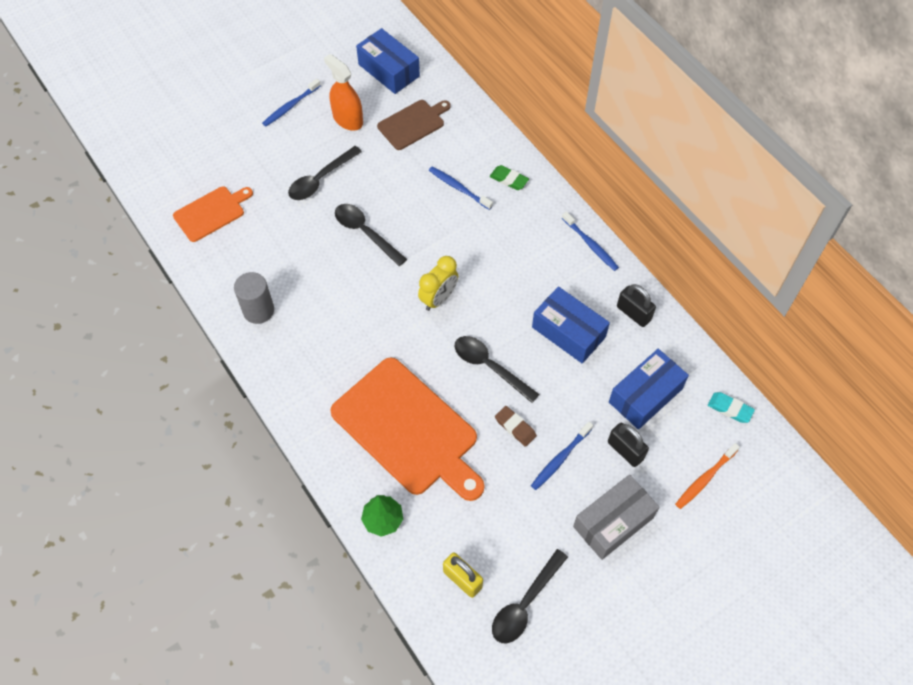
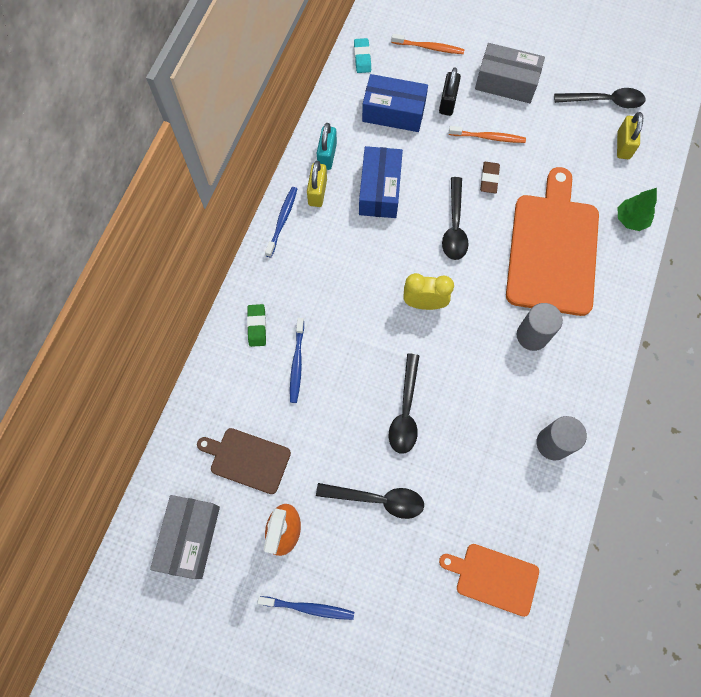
camera: 125 degrees left, 10 degrees up
blue box [356,28,420,94] -> grey box [150,495,220,579]
blue toothbrush [531,422,593,490] -> orange toothbrush [449,126,526,143]
black padlock [617,284,656,327] -> turquoise padlock [317,123,337,170]
none -> yellow padlock [307,161,327,207]
none -> grey cylinder [517,303,563,351]

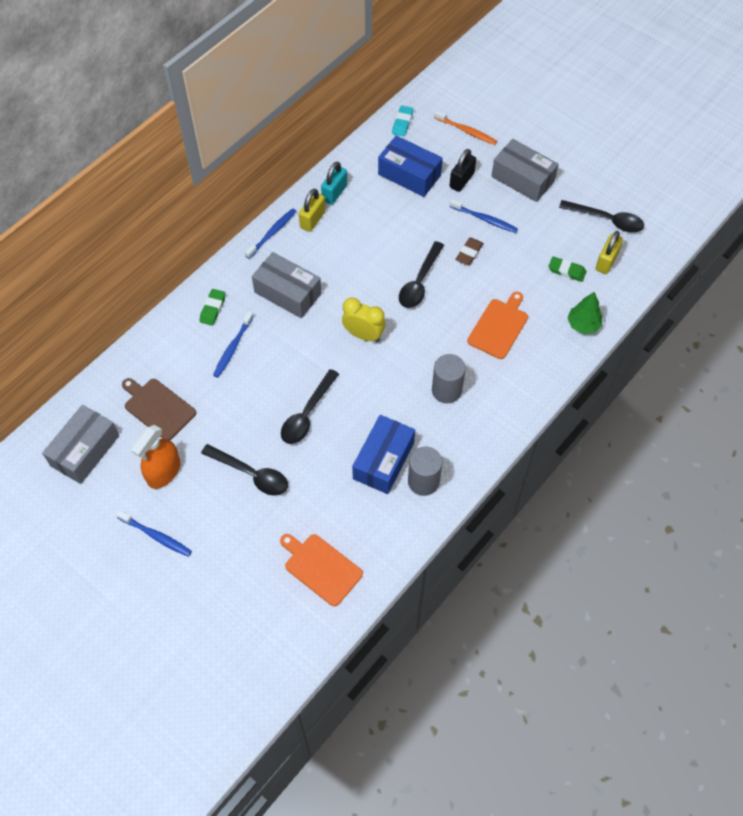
camera: 20 degrees right, 10 degrees down
blue box [359,146,403,218] -> blue box moved to [352,415,415,494]
orange toothbrush [449,126,526,143] -> blue toothbrush [449,199,518,233]
orange cutting board [506,167,599,316] -> orange cutting board [467,292,528,359], size x0.53
none -> grey box [252,252,322,318]
none -> green eraser [548,256,586,282]

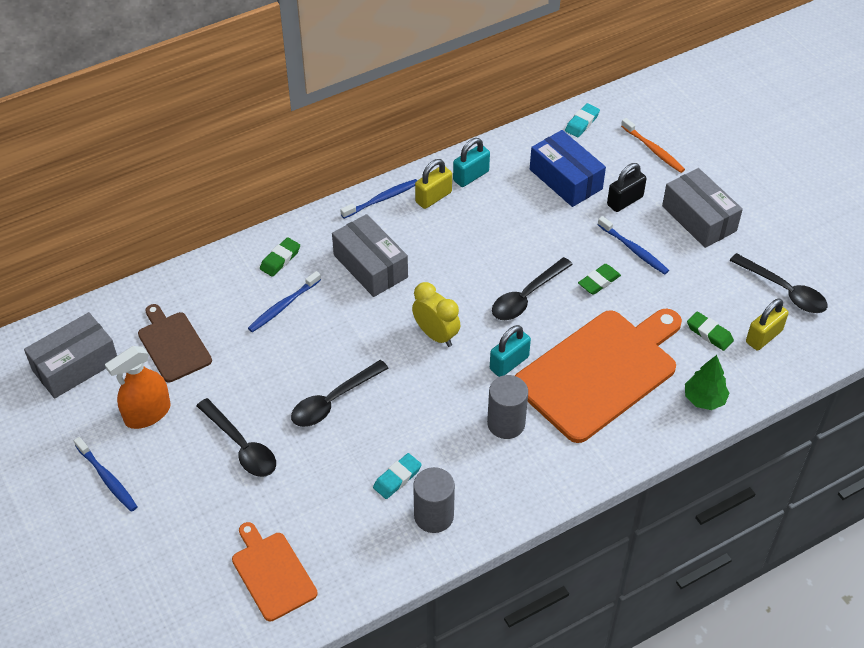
camera: 20 degrees right, 10 degrees down
blue box [352,415,415,494] -> turquoise eraser [373,453,422,499]
brown eraser [455,237,484,266] -> green eraser [578,264,621,295]
orange cutting board [467,292,528,359] -> orange cutting board [515,309,682,443], size x1.90
none -> turquoise padlock [490,325,531,377]

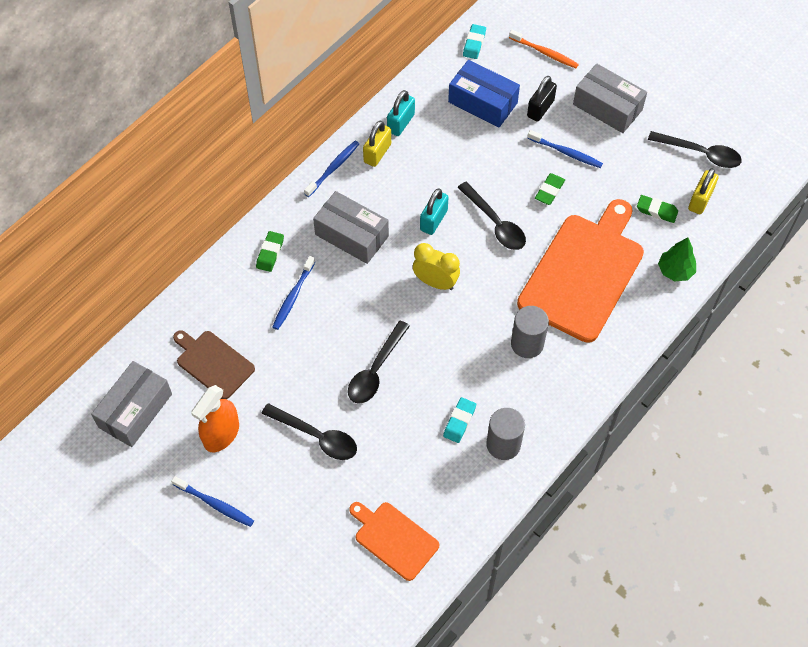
camera: 20 degrees left, 10 degrees up
turquoise padlock [490,325,531,377] -> turquoise padlock moved to [420,188,448,235]
black spoon [492,257,573,320] -> black spoon turned 60 degrees counterclockwise [457,182,526,250]

